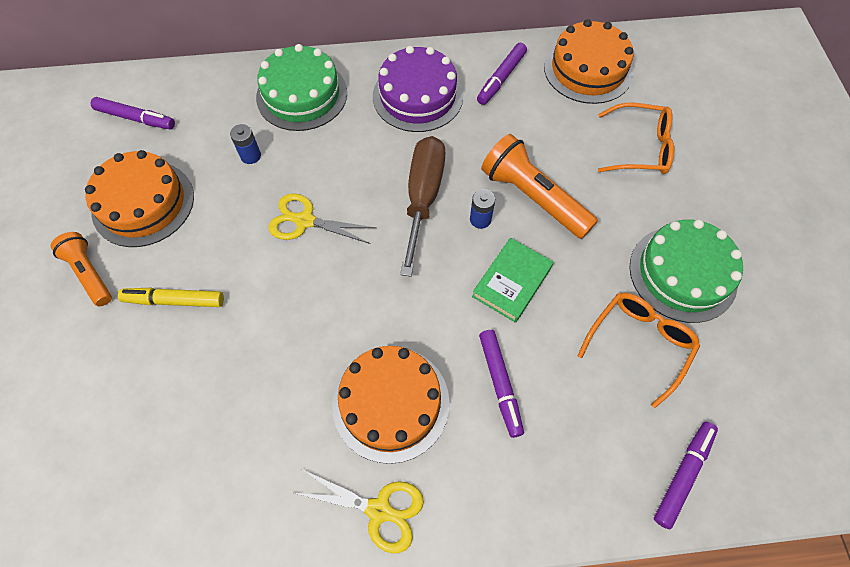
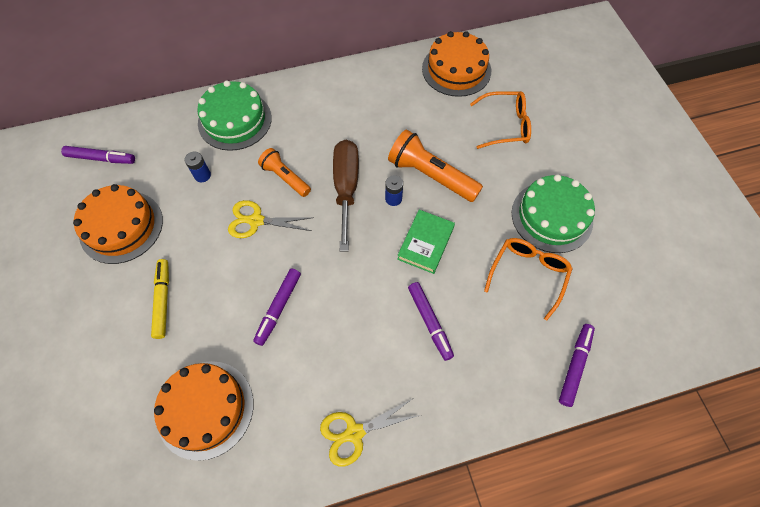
camera: 10 degrees left, 0 degrees up
orange flashlight [51,232,112,306] -> orange flashlight moved to [258,148,311,197]
yellow marker [118,288,224,307] -> yellow marker turned 90 degrees clockwise [151,259,169,339]
yellow scissors [294,470,424,553] -> yellow scissors turned 150 degrees clockwise [320,398,420,467]
orange cake [332,346,450,464] -> orange cake moved to [154,361,253,461]
purple cake [373,46,463,132] -> none
purple marker [477,43,527,105] -> purple marker moved to [253,268,301,346]

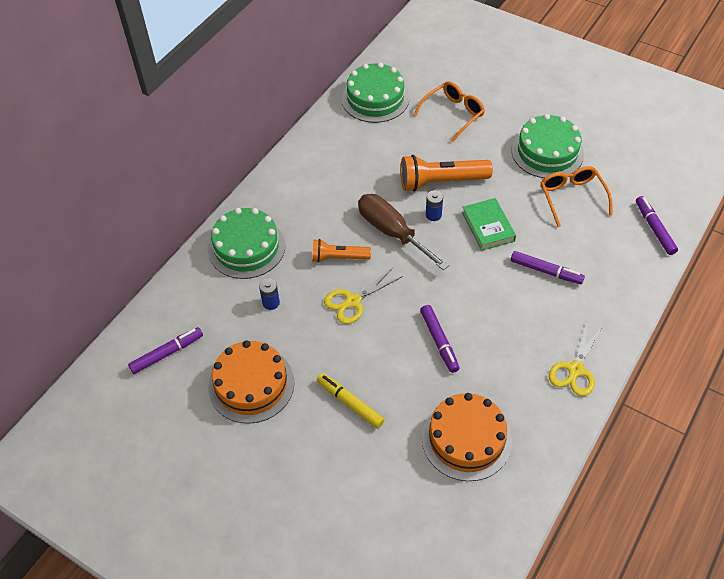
camera: 40 degrees left, 10 degrees down
orange cake [422,31,491,97] -> green cake [342,62,410,123]

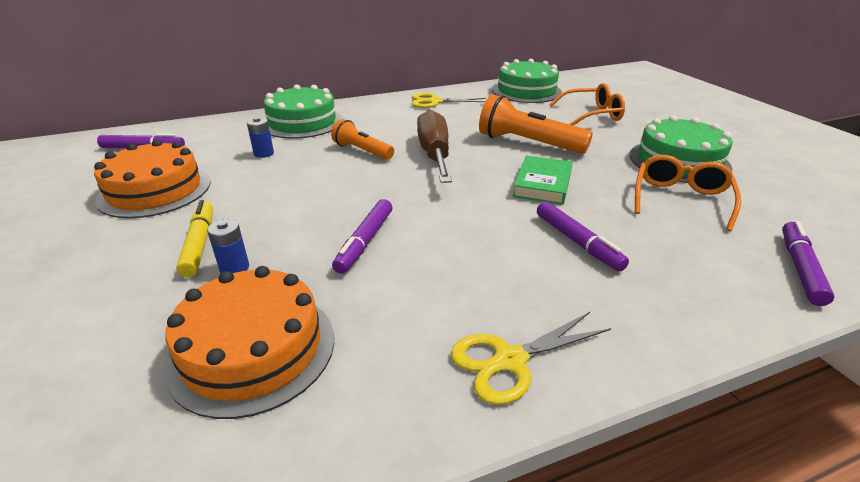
camera: 35 degrees right, 20 degrees down
yellow scissors [324,268,403,324] -> yellow scissors moved to [412,93,486,108]
blue battery [426,190,443,221] -> blue battery moved to [207,219,249,273]

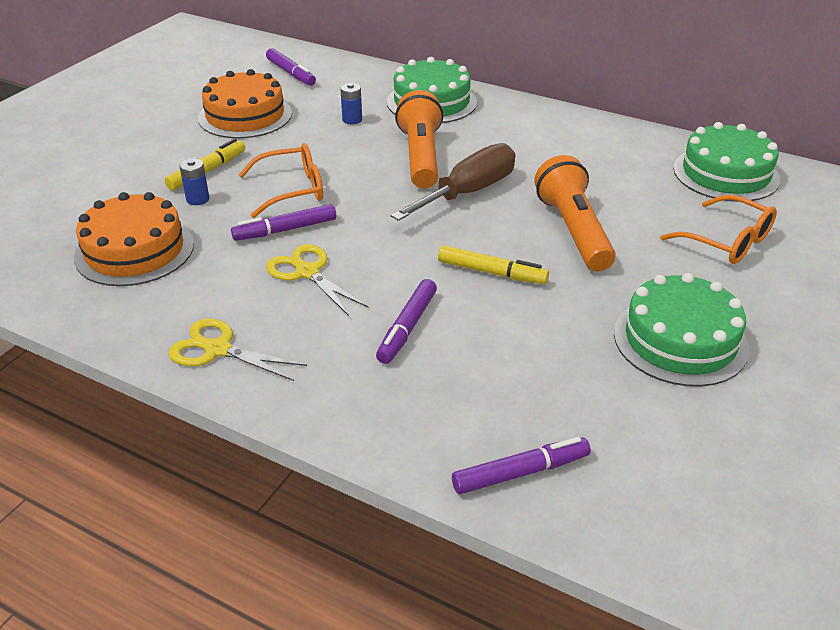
camera: 50 degrees right, 5 degrees up
orange flashlight [331,119,394,160] -> orange flashlight [395,90,443,189], size x1.62
yellow scissors [412,93,486,108] -> yellow scissors moved to [266,244,368,316]
green book [513,156,573,205] -> yellow marker [438,245,549,284]
orange glasses [635,155,741,231] -> orange glasses moved to [239,143,323,218]

